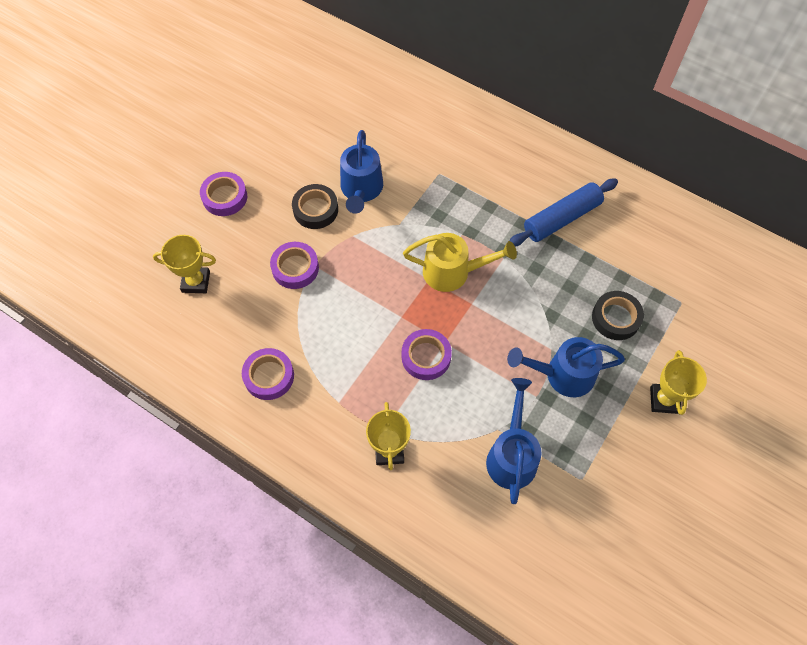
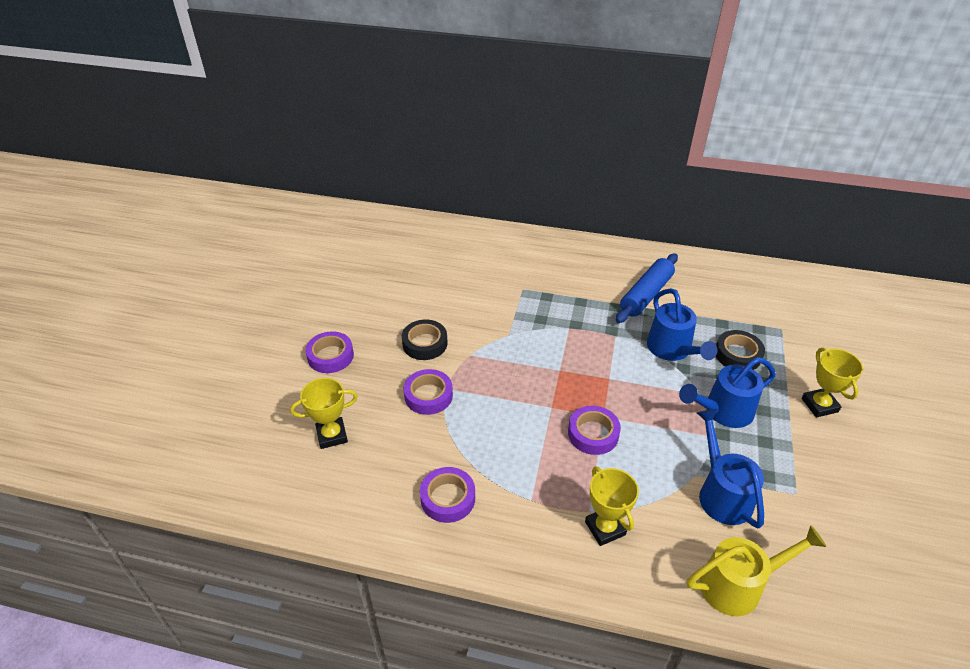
camera: 20 degrees left, 20 degrees down
blue watering can [340,130,383,214] -> blue watering can moved to [647,288,717,361]
yellow watering can [403,233,517,292] -> yellow watering can moved to [687,525,826,616]

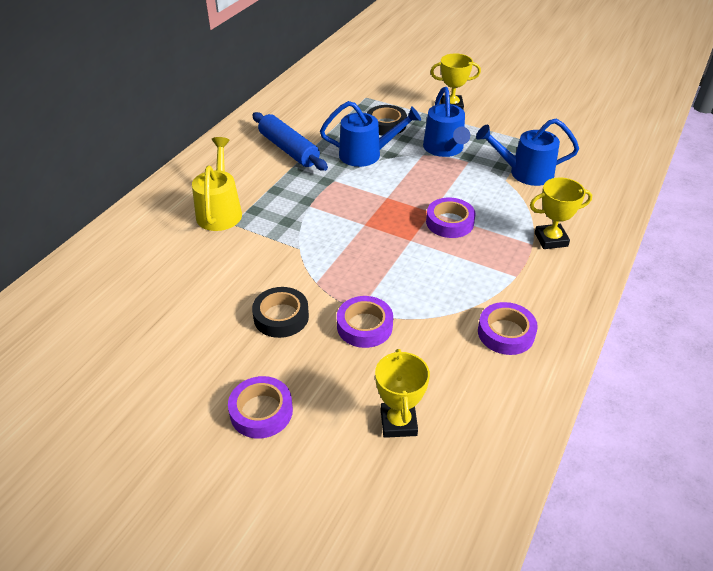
camera: 75 degrees left, 0 degrees up
yellow watering can [687,525,826,616] -> yellow watering can moved to [192,137,242,231]

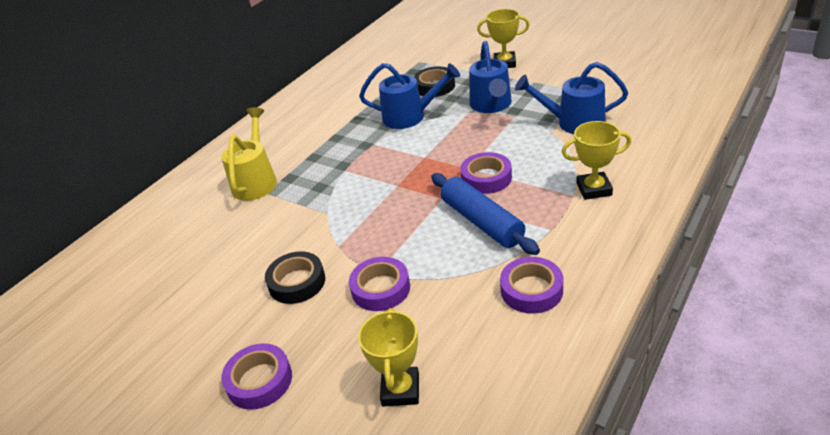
camera: 10 degrees right, 5 degrees down
blue rolling pin [252,112,328,171] -> blue rolling pin moved to [431,173,540,255]

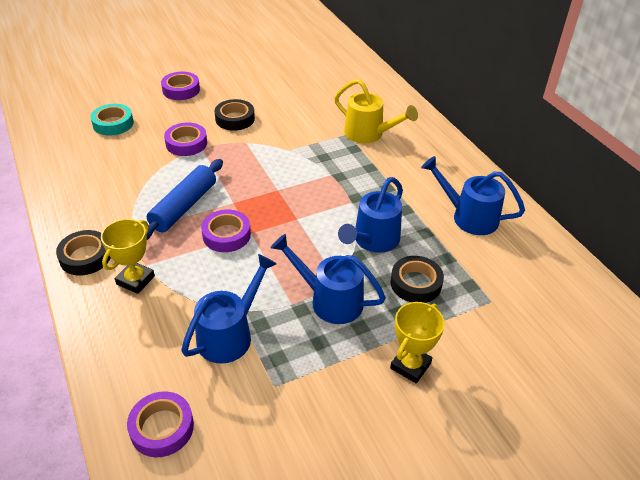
camera: 115 degrees right, 5 degrees up
yellow trophy [358,308,419,407] -> turquoise tape [91,104,134,136]
blue rolling pin [431,173,540,255] -> blue rolling pin turned 60 degrees counterclockwise [146,159,223,240]
purple tape [500,257,563,314] -> purple tape moved to [127,391,194,457]
none -> black tape [56,230,111,275]
none -> blue watering can [421,156,525,235]

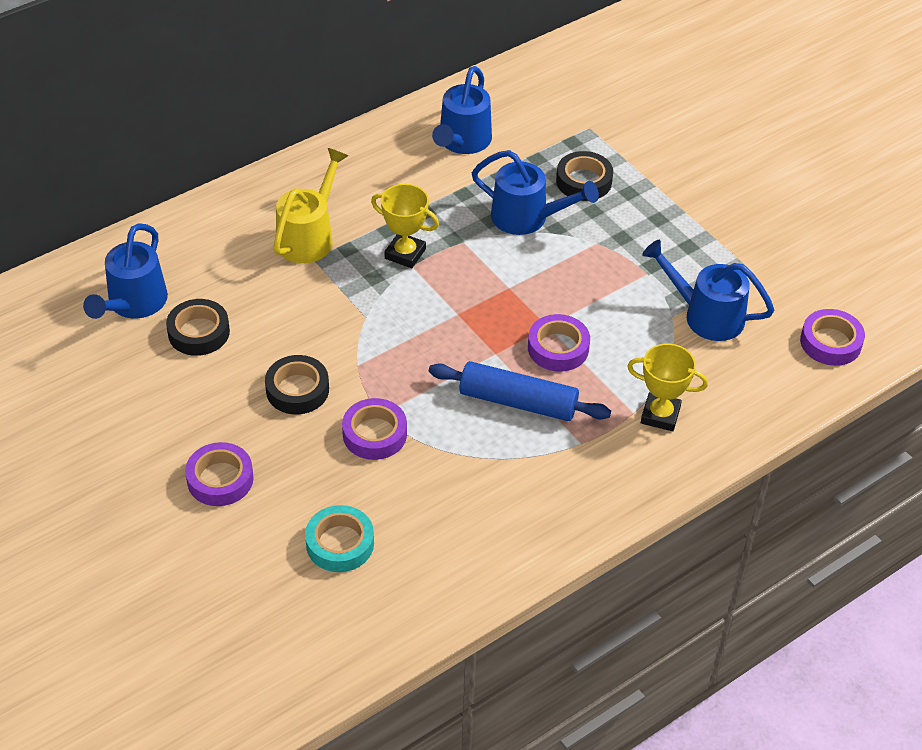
camera: 100 degrees left, 5 degrees up
black tape [56,230,111,275] -> black tape moved to [166,299,230,356]
blue watering can [271,234,386,324] -> blue watering can moved to [83,223,168,319]
yellow trophy [390,302,445,384] -> yellow trophy moved to [371,184,439,268]

